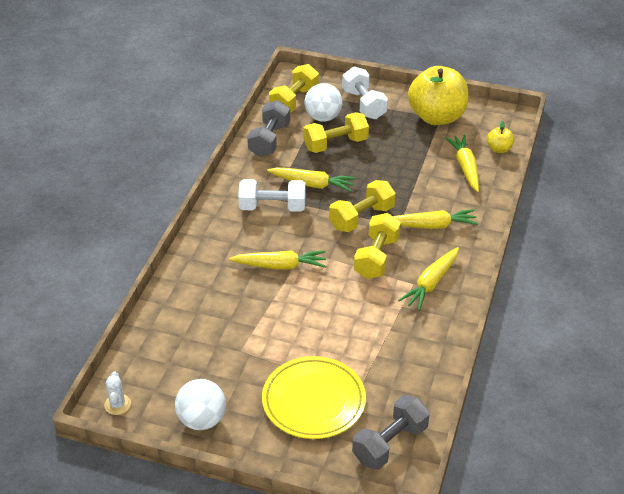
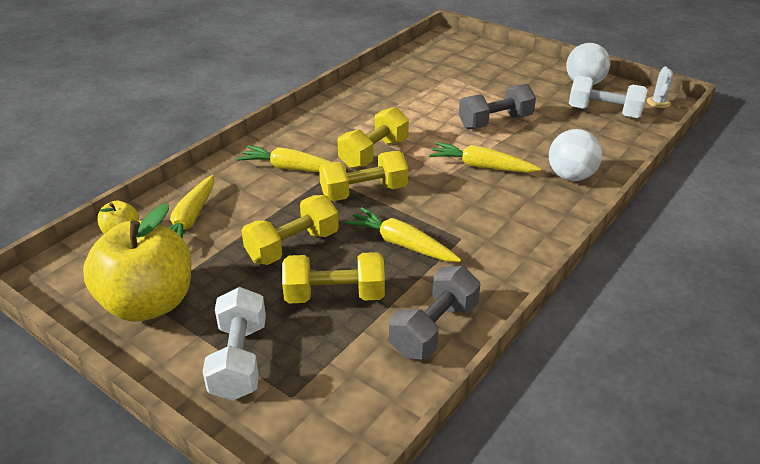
camera: 160 degrees left, 5 degrees down
white dumbbell [238,179,306,212] -> white dumbbell moved to [569,75,648,119]
yellow plate [262,356,366,439] -> none
yellow dumbbell [269,64,319,113] -> yellow dumbbell moved to [242,195,339,265]
white ball [305,83,342,122] -> white ball moved to [549,129,602,181]
grey dumbbell [352,395,430,470] -> grey dumbbell moved to [459,84,536,129]
yellow carrot [398,247,459,311] -> none

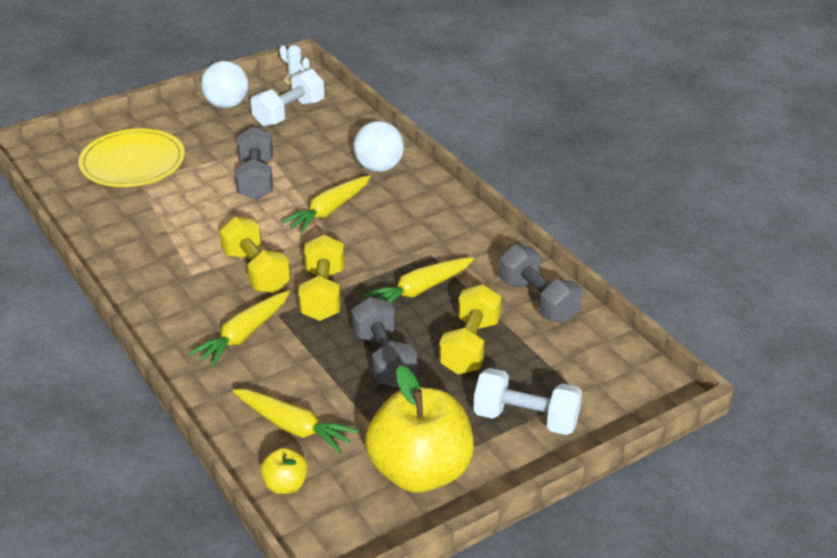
camera: 70 degrees left, 0 degrees up
yellow dumbbell [242,195,339,265] -> grey dumbbell [351,297,418,388]
none -> yellow plate [78,129,185,187]

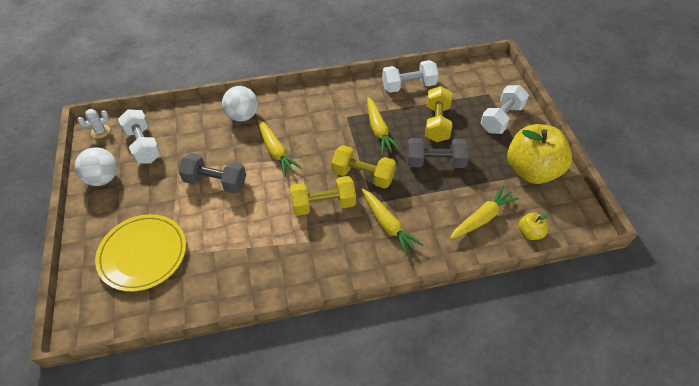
camera: 70 degrees left, 15 degrees up
yellow dumbbell [439,284,502,374] -> yellow dumbbell turned 60 degrees clockwise [425,86,452,142]
grey dumbbell [499,244,583,323] -> white dumbbell [382,60,439,93]

